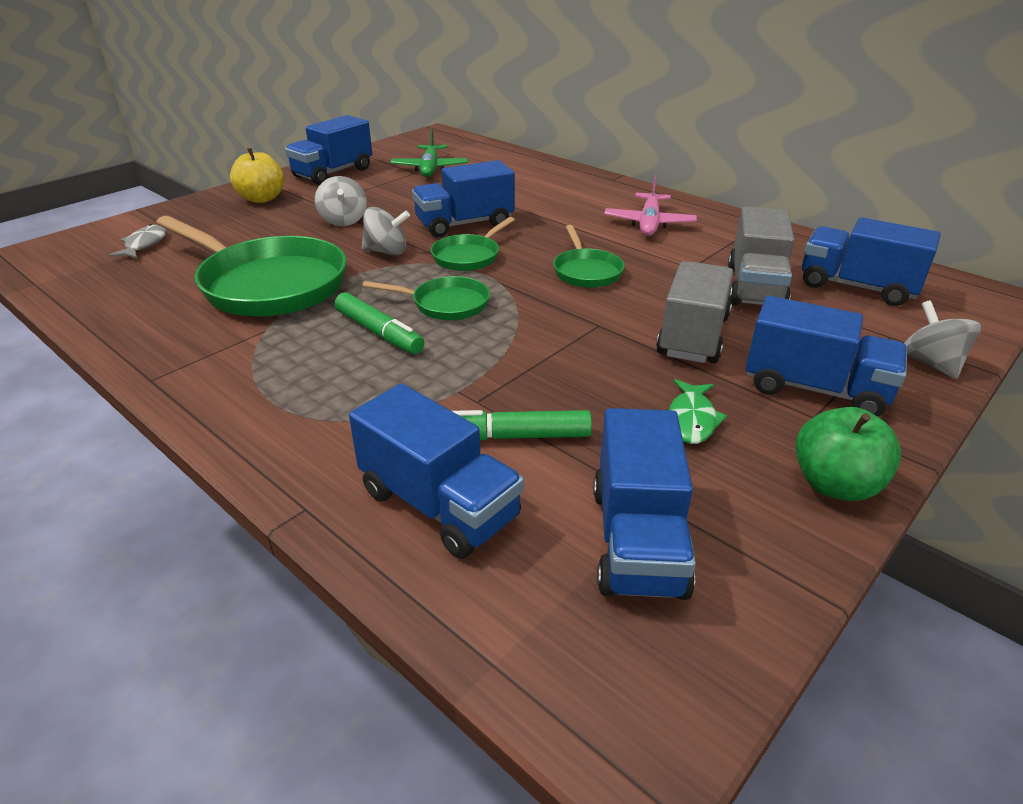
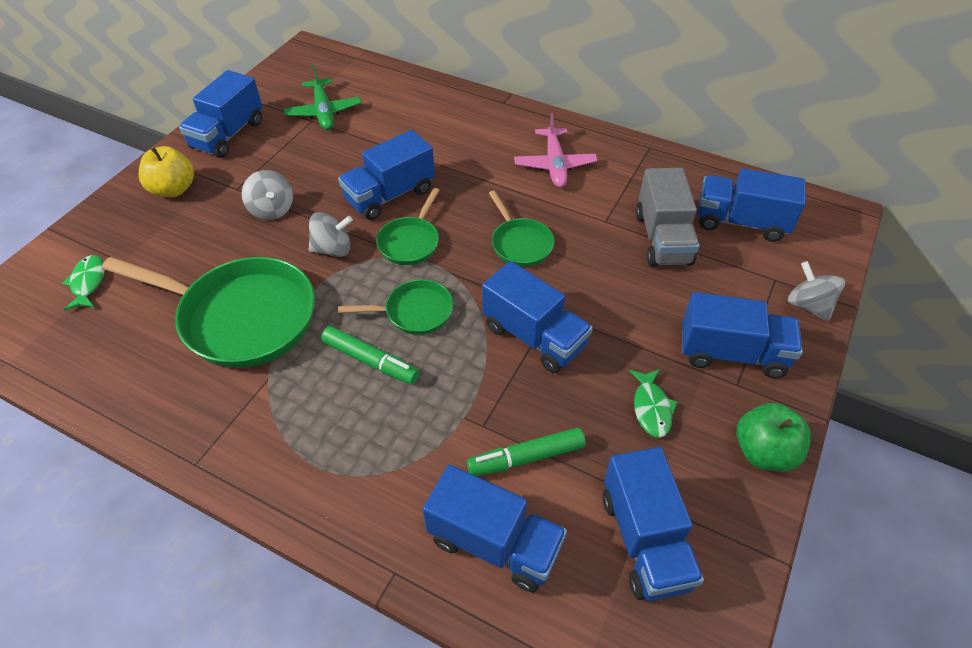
camera: 15 degrees left, 15 degrees up
grey fish [109,224,167,258] -> green fish [62,255,105,311]
grey truck [656,261,733,363] -> none
none -> blue truck [482,261,593,373]

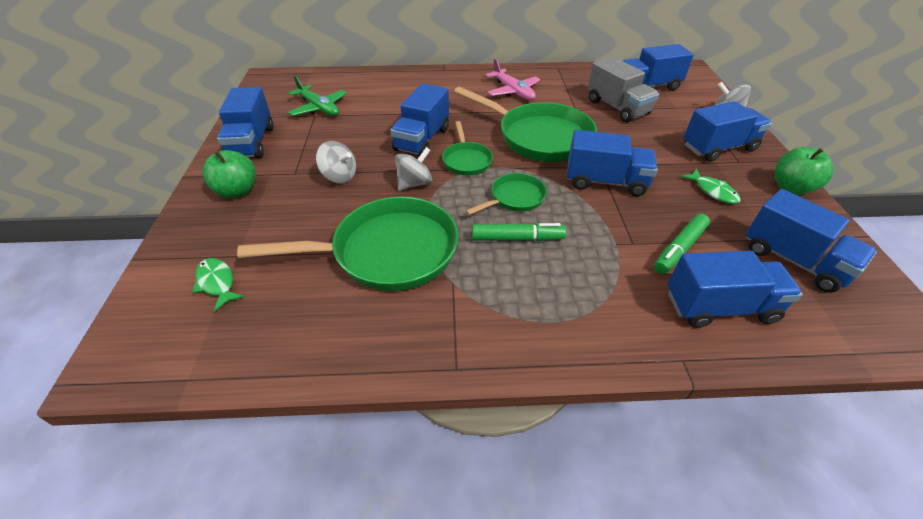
camera: 30 degrees left, 5 degrees down
yellow apple [139,146,194,197] -> green apple [202,150,256,198]
green pan [489,190,555,267] -> green pan [454,87,597,162], size x1.97

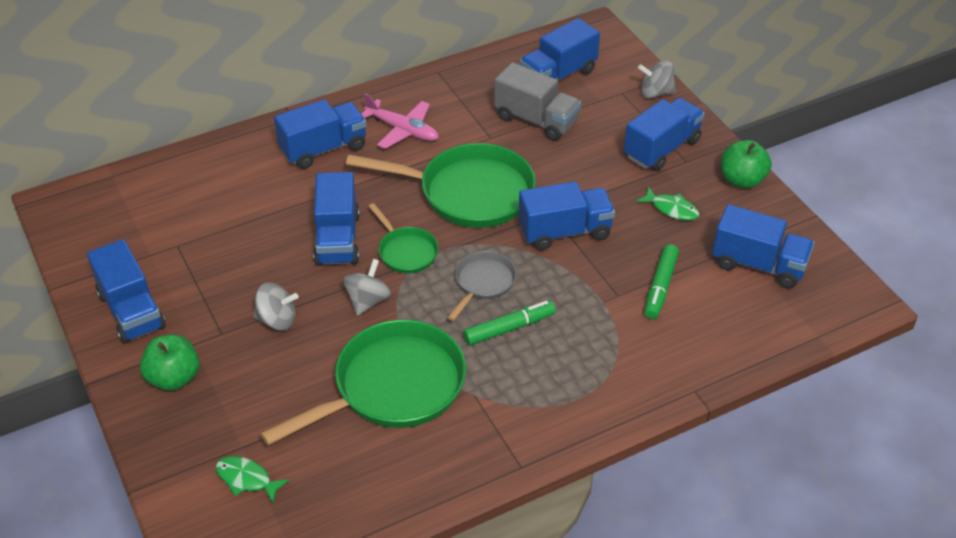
camera: 25 degrees left, 0 degrees up
green plane [288,75,347,116] -> none
green pan [465,173,547,215] -> grey pan [447,251,517,321]
blue truck [668,251,803,328] -> blue truck moved to [274,99,367,169]

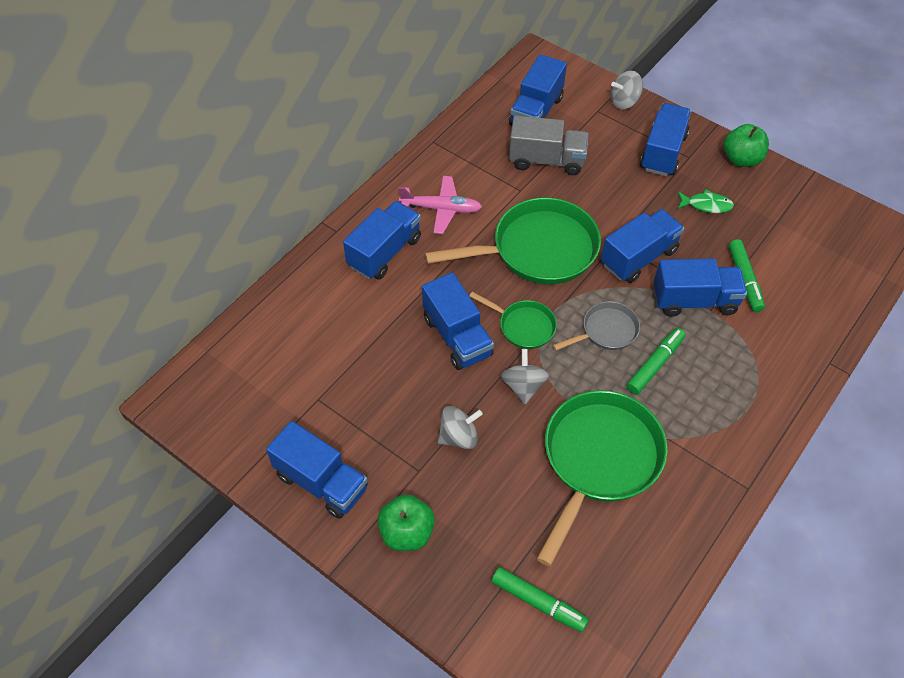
camera: 25 degrees left, 10 degrees up
green fish [216,456,290,504] -> green marker [491,567,589,632]
grey pan [447,251,517,321] -> grey pan turned 60 degrees clockwise [553,301,640,350]
blue truck [712,204,815,289] -> blue truck moved to [654,258,747,317]

